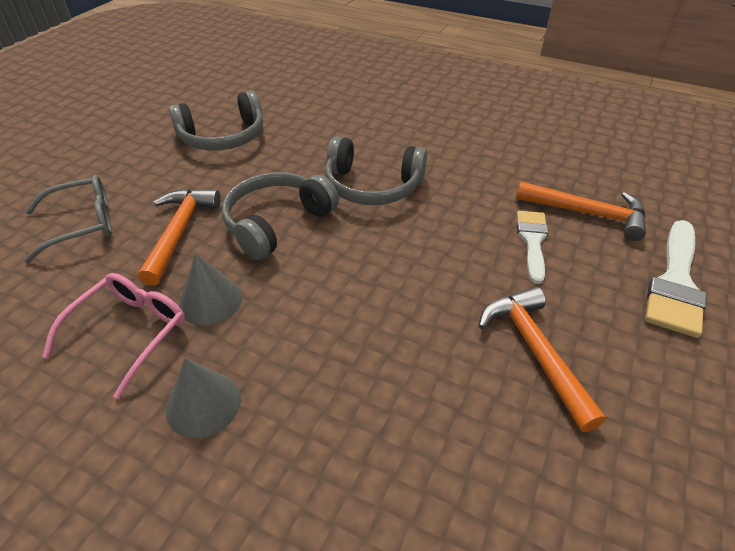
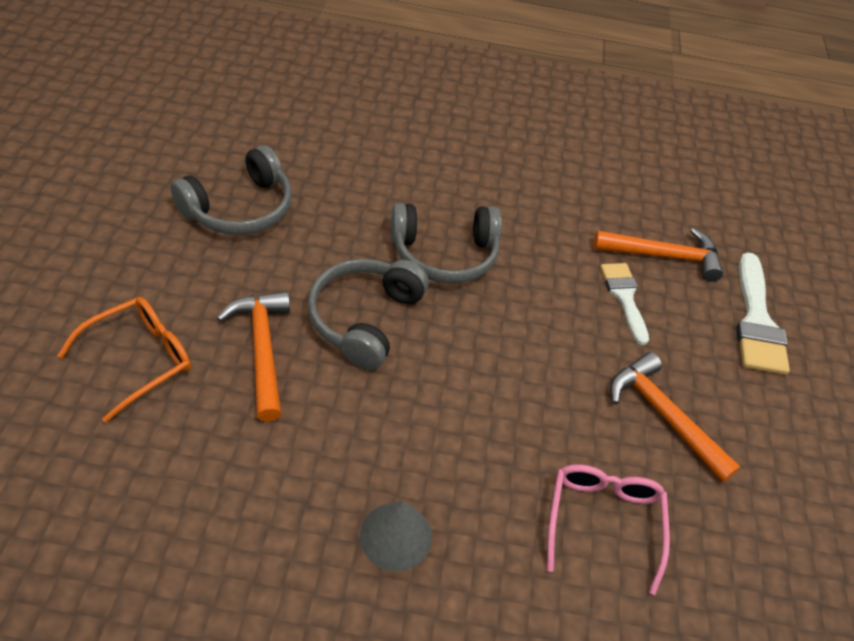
camera: 25 degrees left, 5 degrees up
grey glasses [24,175,112,263] -> orange glasses [57,297,191,423]
pink glasses [42,273,185,399] -> pink glasses moved to [547,464,670,595]
grey cone [179,253,242,326] -> none

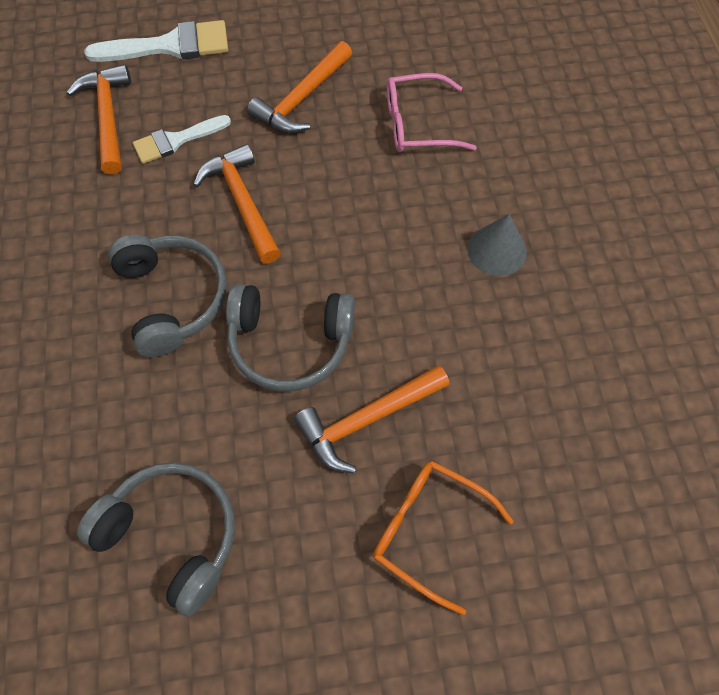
camera: 100 degrees left, 15 degrees up
none -> orange hammer [193,144,281,263]

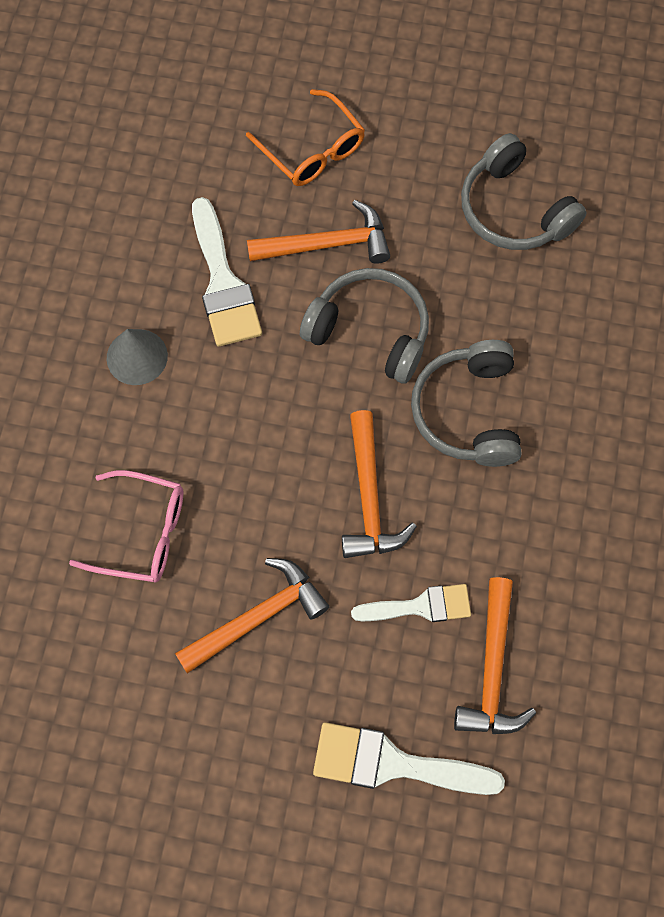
camera: 160 degrees left, 5 degrees up
none -> white brush [192,197,262,347]

